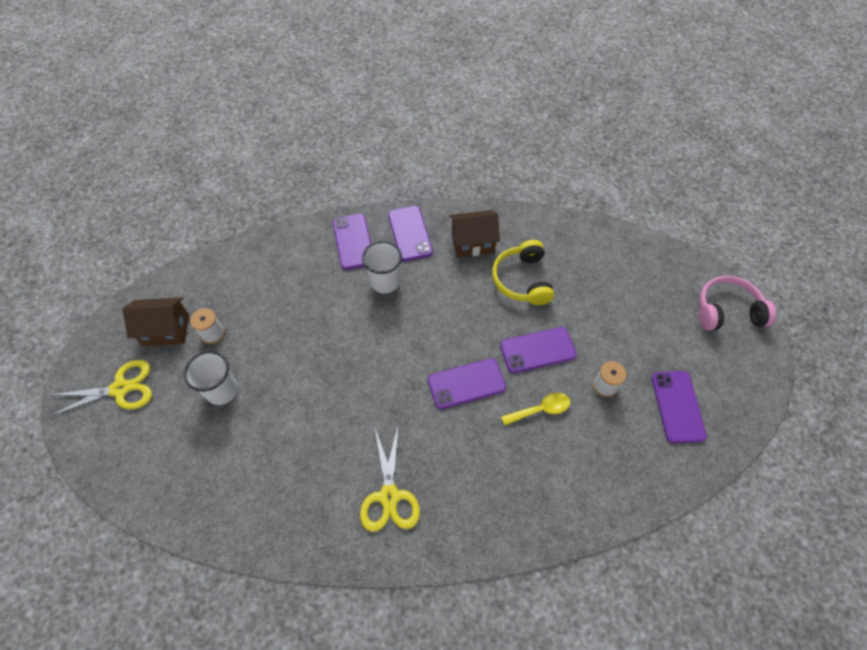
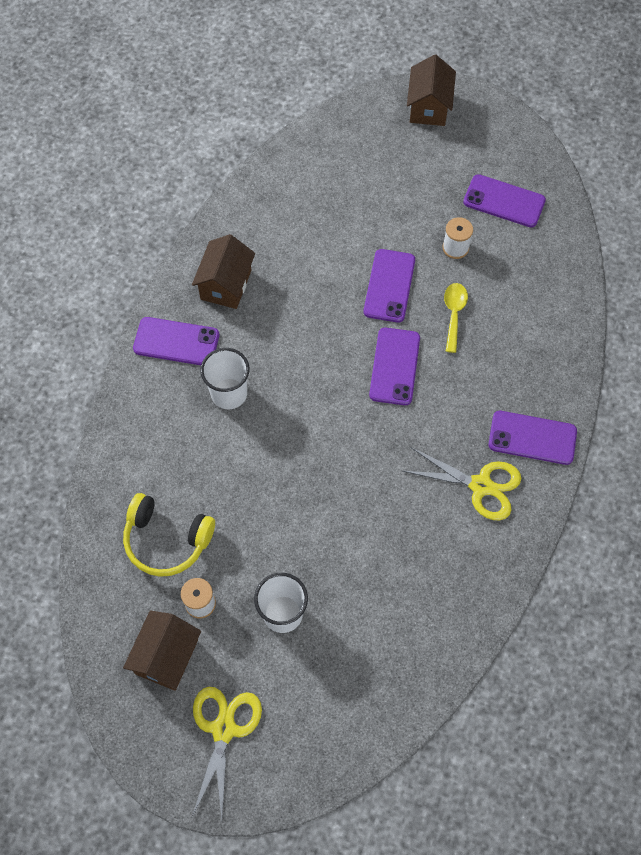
camera: 65 degrees left, 5 degrees up
purple phone [333,214,371,270] -> purple phone moved to [489,411,577,465]
yellow headphones [492,240,554,305] -> yellow headphones moved to [123,493,215,577]
pink headphones [699,276,776,331] -> brown house [407,54,456,126]

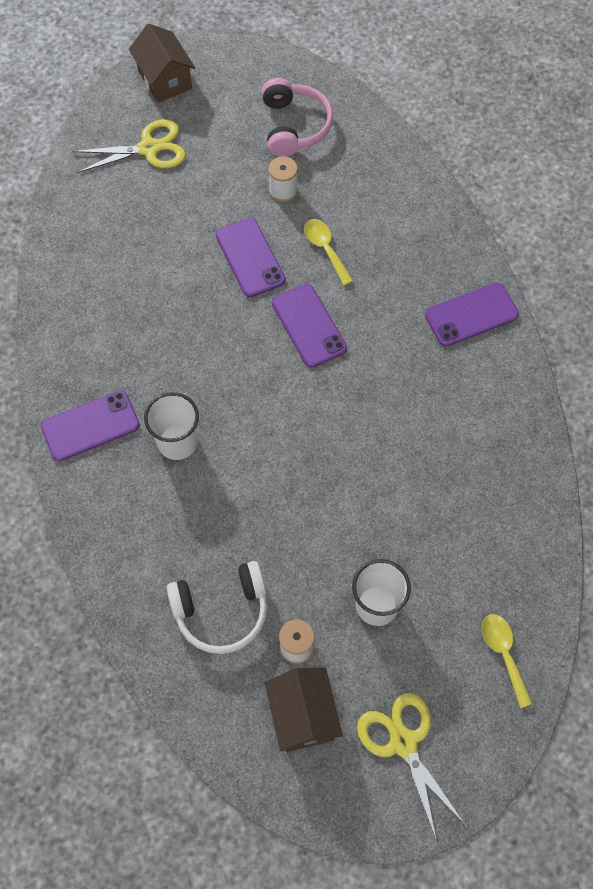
camera: 35 degrees left, 0 degrees up
yellow headphones [123,493,215,577] -> white headphones [167,561,267,654]
brown house [192,234,255,309] -> none
yellow scissors [403,447,521,520] -> yellow scissors moved to [72,119,186,173]
purple phone [463,174,546,227] -> pink headphones [262,78,333,157]
none -> yellow spoon [482,614,533,708]

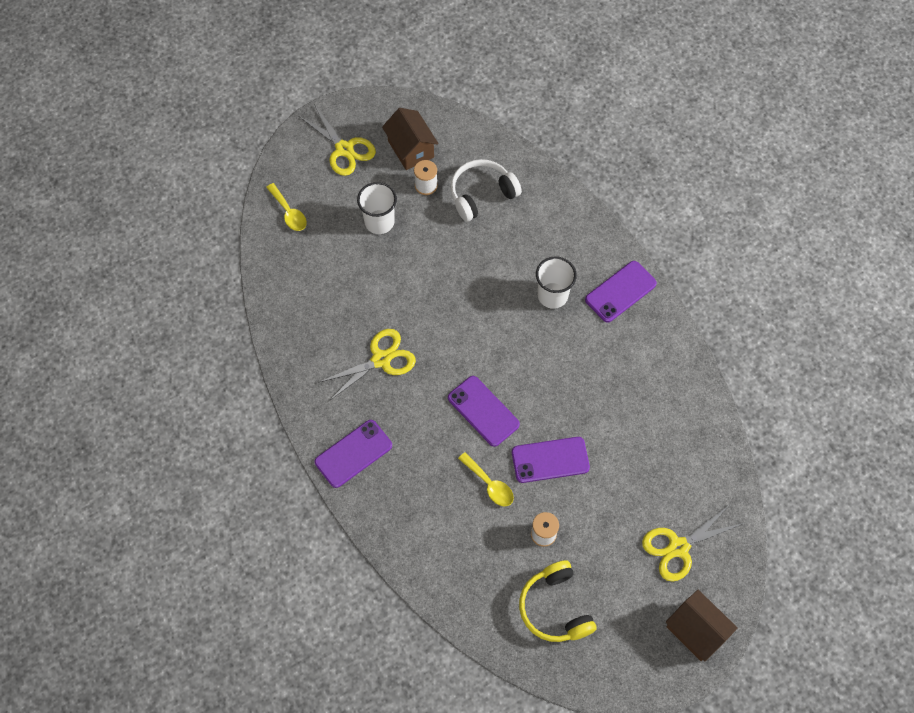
camera: 165 degrees right, 0 degrees up
purple phone [216,218,286,297] -> purple phone turned 60 degrees counterclockwise [512,437,590,483]
pink headphones [262,78,333,157] -> yellow headphones [519,560,597,642]
none -> yellow scissors [318,329,416,401]

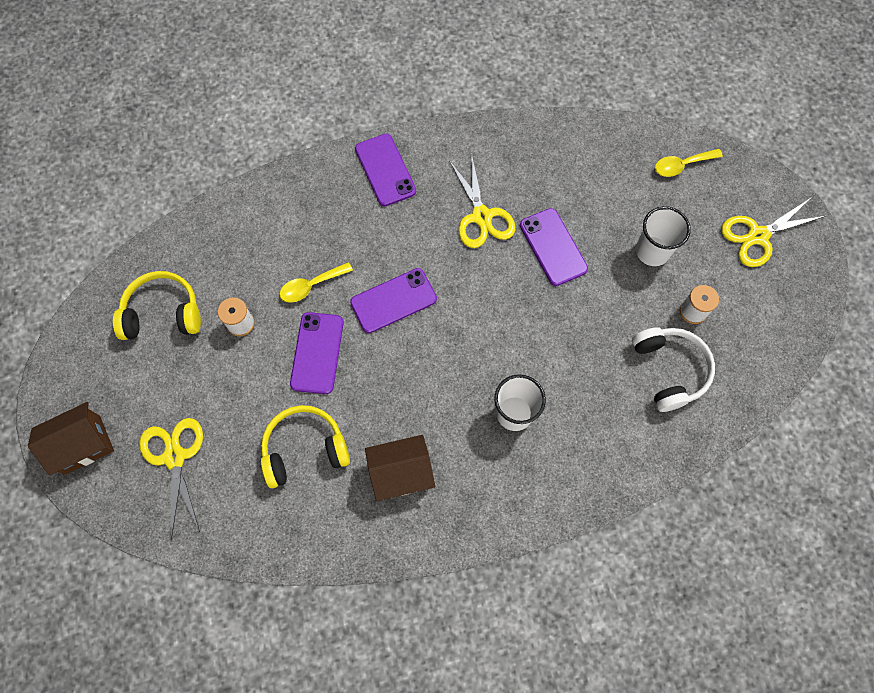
camera: 105 degrees right, 5 degrees up
brown house [382,108,439,170] -> brown house moved to [365,435,435,501]
purple phone [585,261,657,323] -> purple phone moved to [520,208,588,286]
none -> yellow headphones [261,405,350,488]

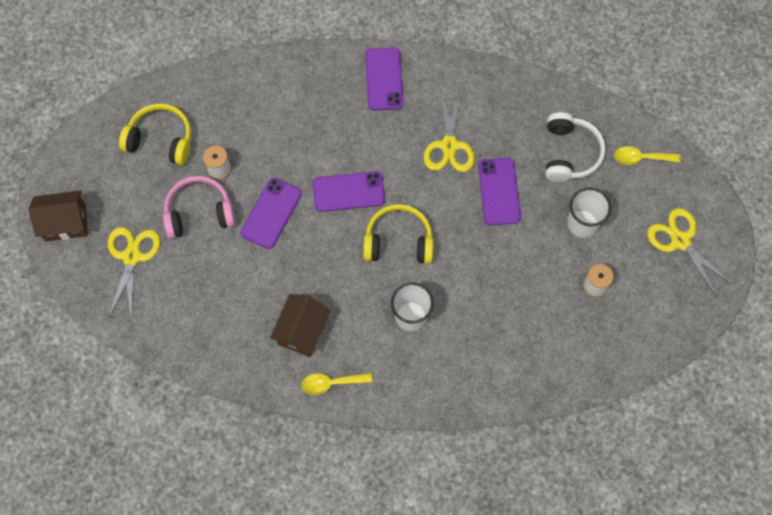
camera: 20 degrees right, 0 degrees up
yellow headphones [261,405,350,488] -> yellow headphones moved to [363,204,433,264]
yellow spoon [280,262,353,303] -> yellow spoon moved to [301,373,373,395]
brown house [365,435,435,501] -> brown house turned 75 degrees counterclockwise [270,294,331,357]
white headphones [632,327,715,412] -> white headphones moved to [545,112,606,182]
yellow scissors [721,199,825,267] -> yellow scissors turned 60 degrees clockwise [647,208,733,297]
none -> pink headphones [163,176,235,239]

